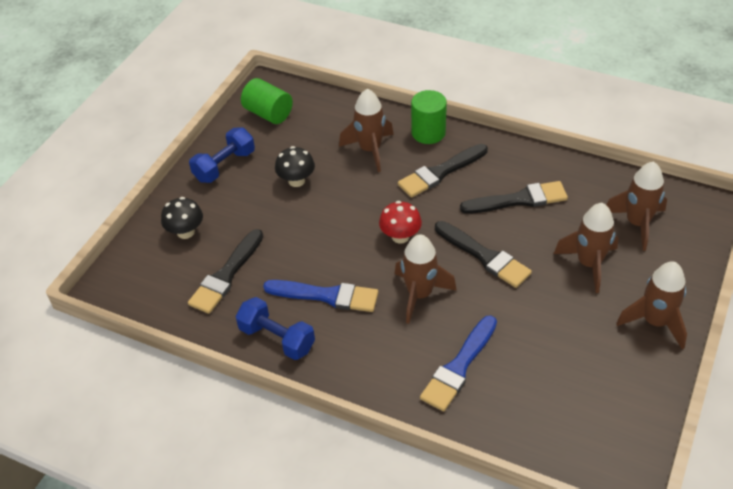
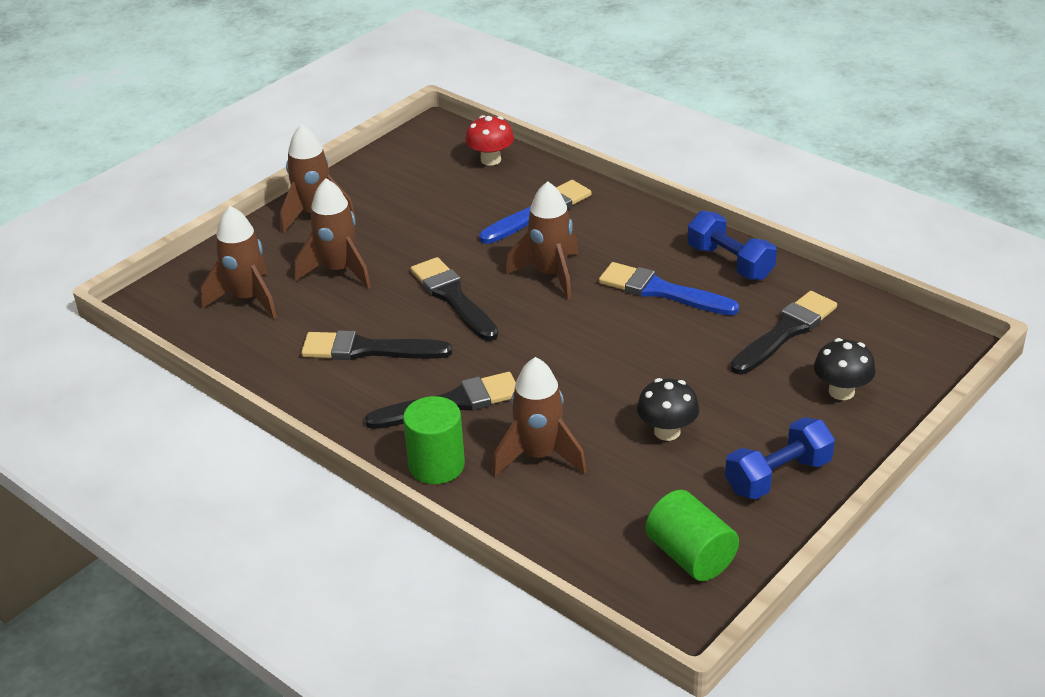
camera: 165 degrees left, 10 degrees down
red mushroom [379,201,422,244] -> red mushroom moved to [465,115,514,166]

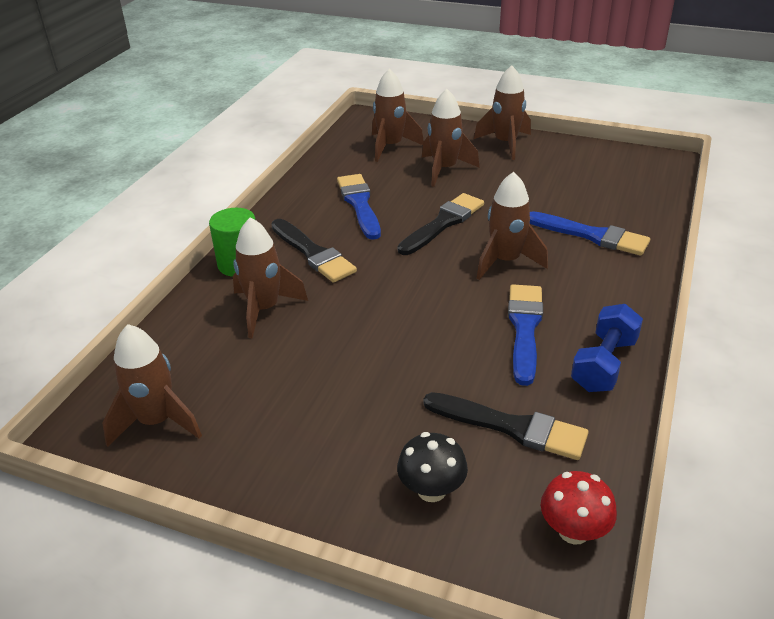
camera: 70 degrees right, 0 degrees up
black brush [301,330,453,360] -> blue brush [337,174,381,240]
red mushroom [465,115,514,166] -> red mushroom moved to [541,471,617,545]
black mushroom [637,378,699,441] -> none
green cylinder [645,490,739,581] -> brown rocket [102,324,202,447]
blue dumbbell [725,417,835,499] -> none

